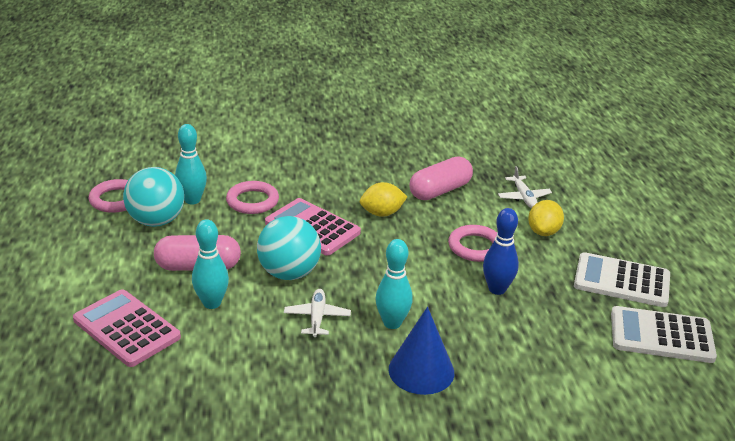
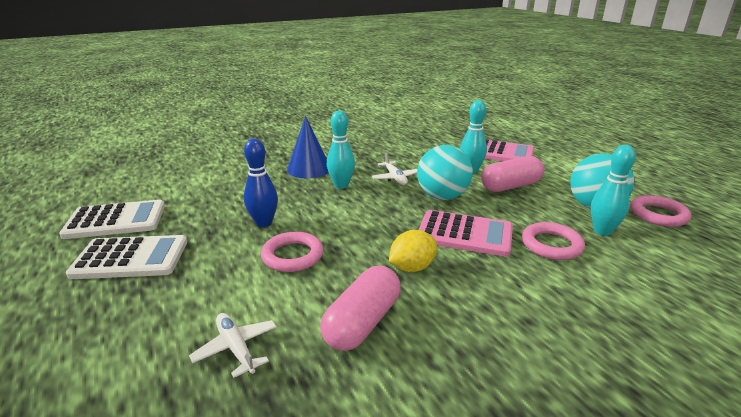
camera: 160 degrees right, 5 degrees down
yellow lemon [528,200,564,236] -> none

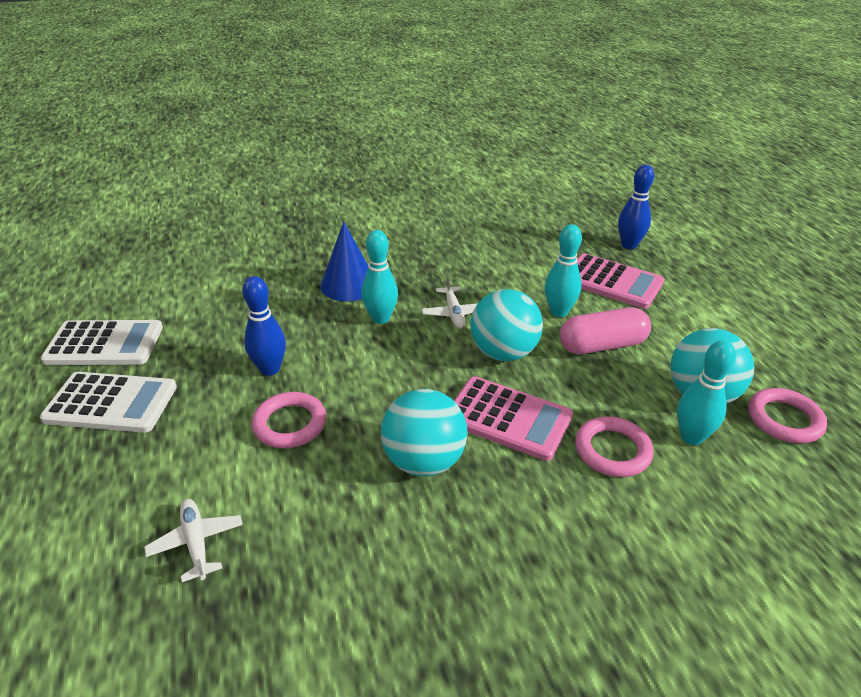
camera: 10 degrees right, 10 degrees up
pink capsule [320,265,400,351] -> none
yellow lemon [389,230,437,272] -> turquoise ball [381,389,468,476]
none -> blue bowling pin [618,165,654,249]

